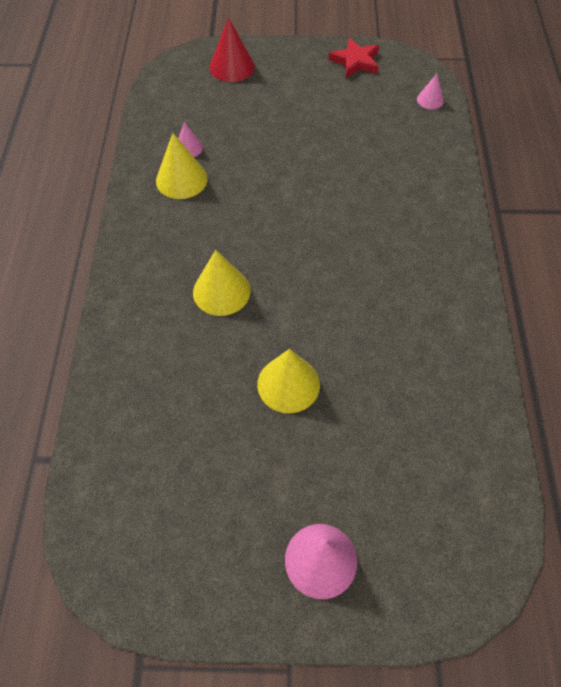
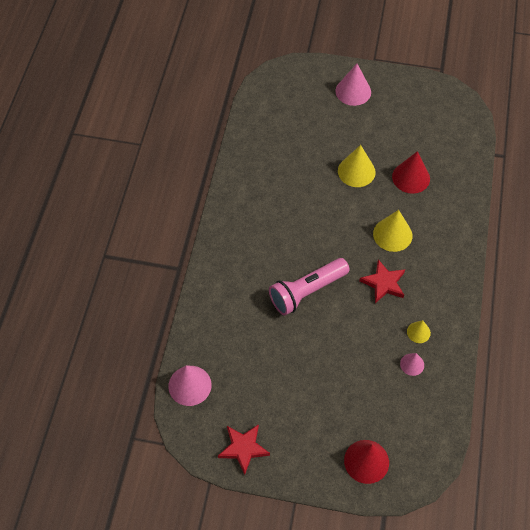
camera: 170 degrees left, 0 degrees up
yellow cone [156,133,208,199] -> yellow cone [407,320,431,343], size x0.57
pink cone [417,74,444,109] -> pink cone [168,366,212,406], size x1.77
none -> pink flashlight [269,258,350,315]
none -> red star [359,259,405,303]
none -> red cone [392,151,430,194]

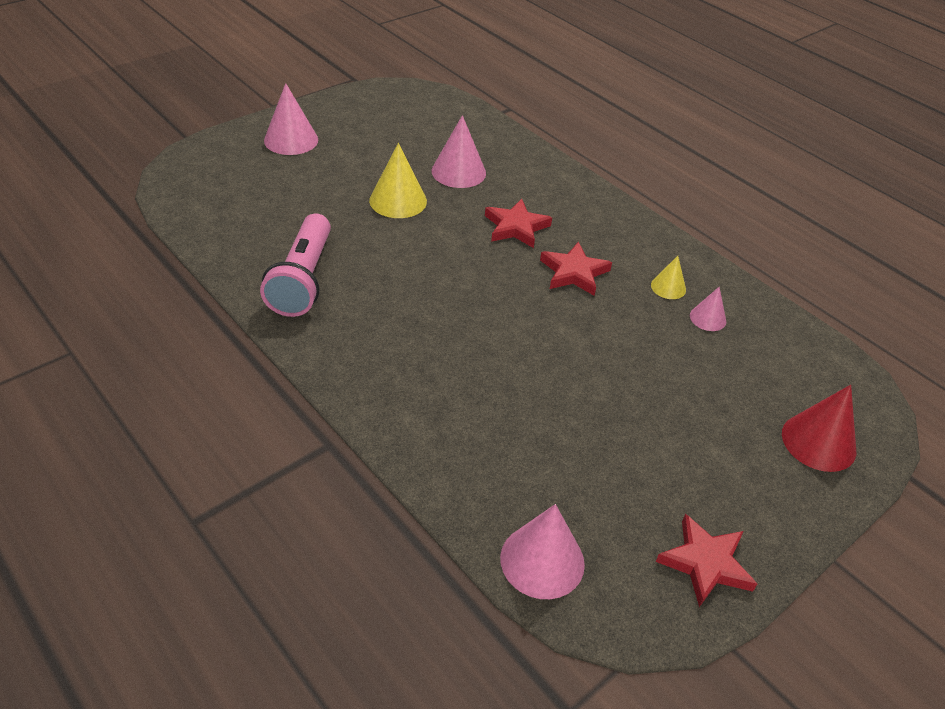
camera: 55 degrees left, 15 degrees down
pink flashlight [269,258,350,315] -> pink flashlight moved to [260,214,331,317]
yellow cone [373,210,412,252] -> red star [485,199,552,248]
red cone [392,151,430,194] -> pink cone [432,115,486,188]

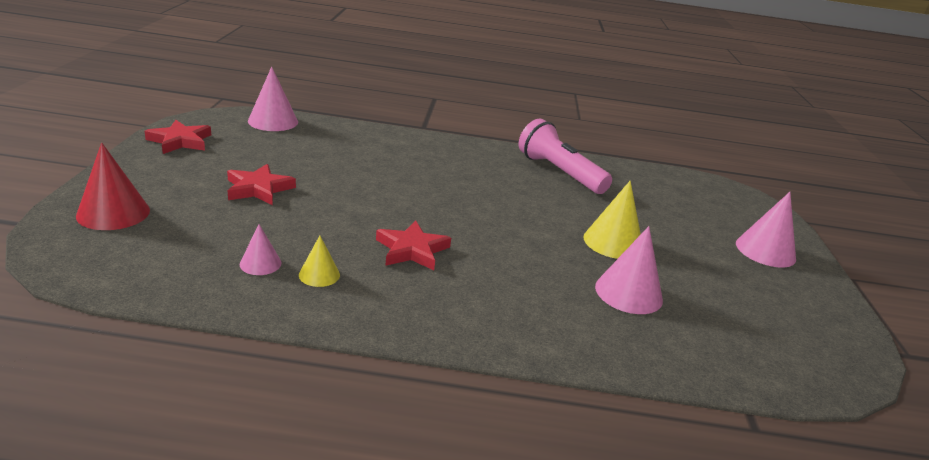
camera: 135 degrees right, 15 degrees down
red star [485,199,552,248] -> red star moved to [227,164,296,205]

